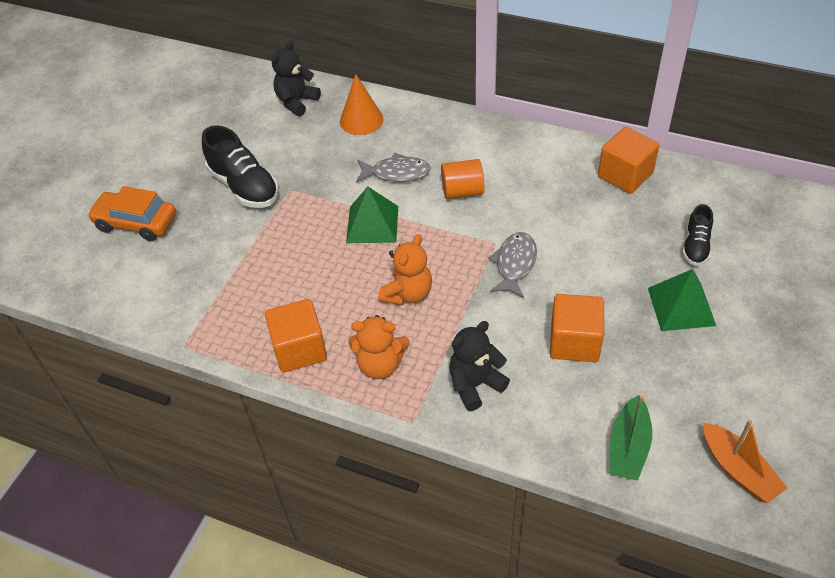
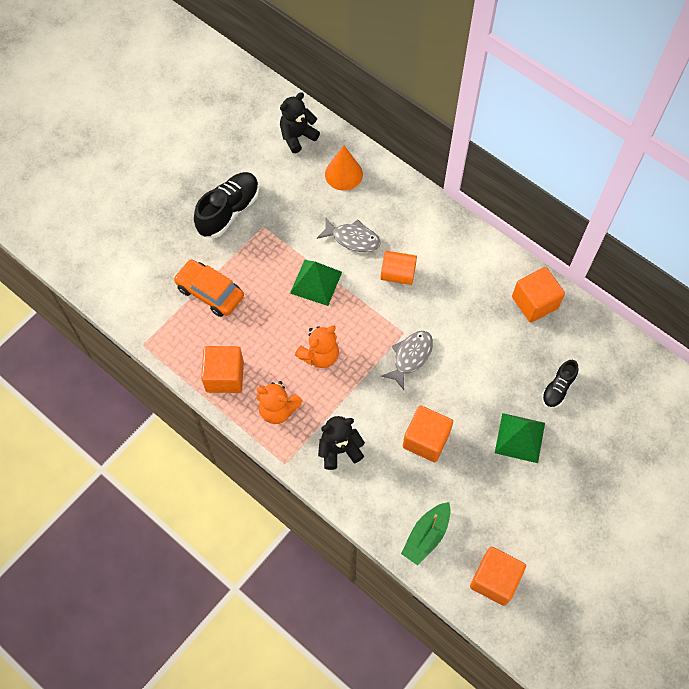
camera: 15 degrees right, 15 degrees up
orange car [87,186,176,241] -> orange car moved to [173,259,244,317]
black shoe [202,125,279,208] -> black shoe turned 120 degrees counterclockwise [194,172,259,238]
orange boat [703,420,788,503] -> orange cube [470,547,526,606]

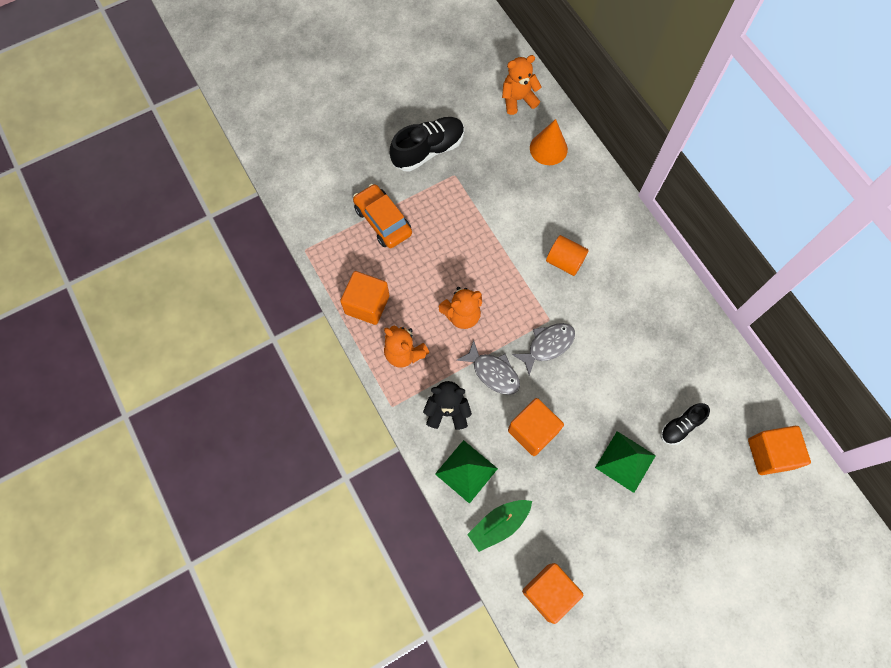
camera: 20 degrees right, 5 degrees up
black teddy bear [280,92,320,153] -> orange teddy bear [502,55,542,115]
green pyramid [290,260,342,306] -> green pyramid moved to [435,440,498,504]
grey fish [317,218,381,252] -> grey fish moved to [456,340,520,395]
orange cube [512,267,565,323] -> orange cube moved to [748,426,811,475]

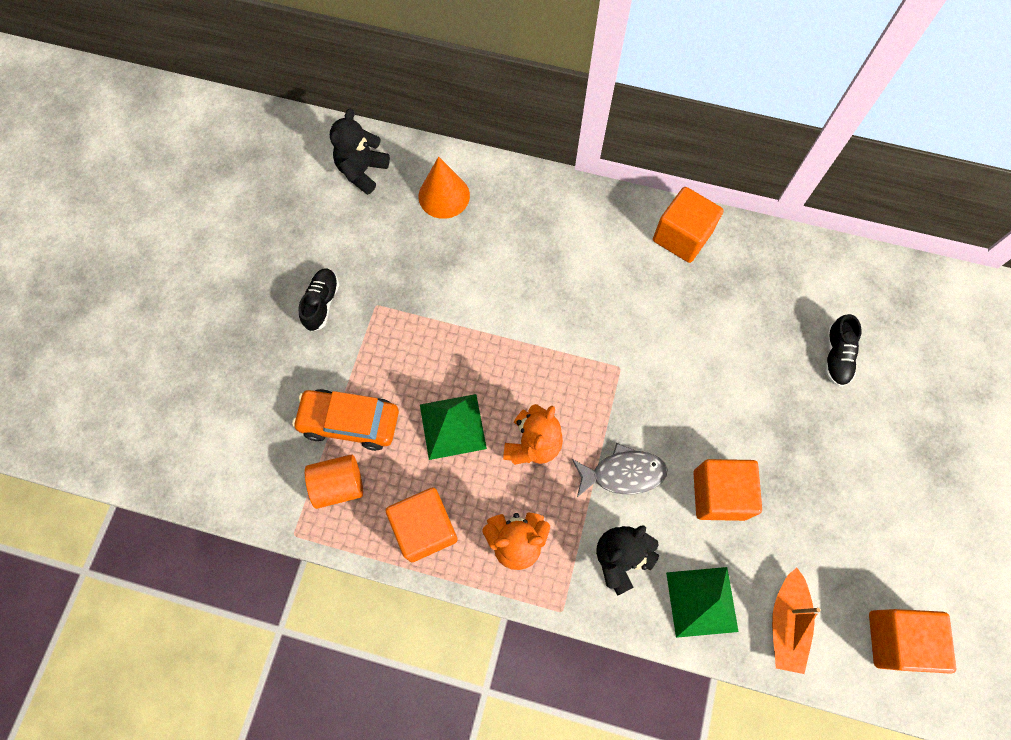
camera: 45 degrees left, 0 degrees up
black shoe [390,117,465,171] -> black shoe [298,268,339,332], size x0.58
green boat [467,500,532,552] -> orange boat [772,568,821,674]
orange teddy bear [502,55,542,115] -> black teddy bear [330,109,390,195]
grey fish [512,323,575,375] -> none
orange cylinder [546,235,589,276] -> orange cylinder moved to [305,454,363,509]
green pyramid [595,431,656,493] -> green pyramid moved to [420,394,487,460]
orange cube [748,426,811,475] -> orange cube moved to [653,187,724,263]

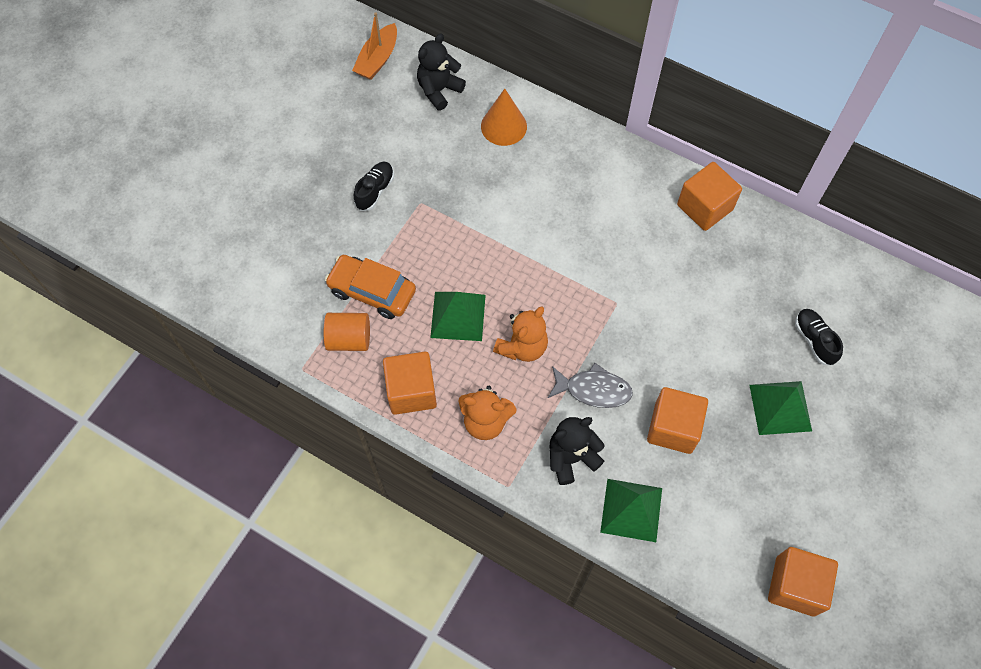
camera: 15 degrees right, 5 degrees down
orange boat [772,568,821,674] -> orange boat moved to [352,12,397,80]
black shoe [825,314,862,387] -> black shoe turned 135 degrees clockwise [795,309,843,365]
none -> green pyramid [749,381,812,435]

